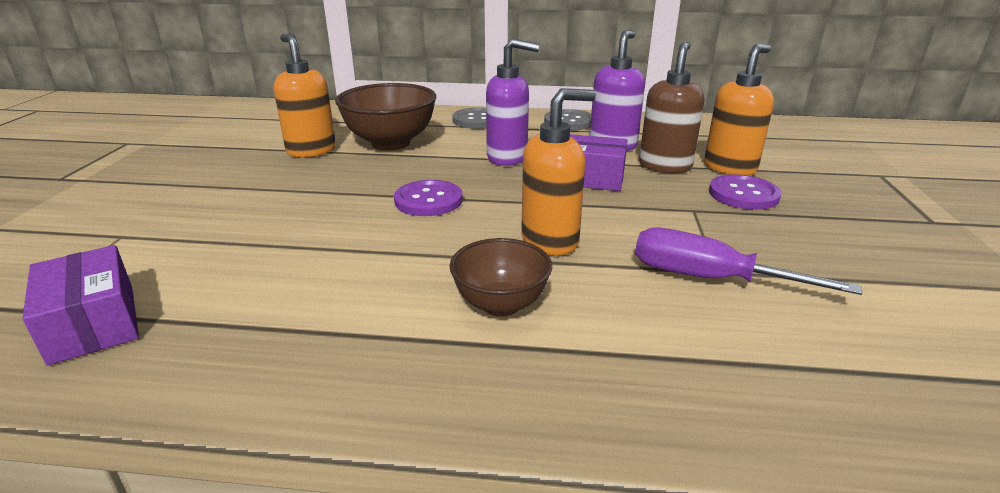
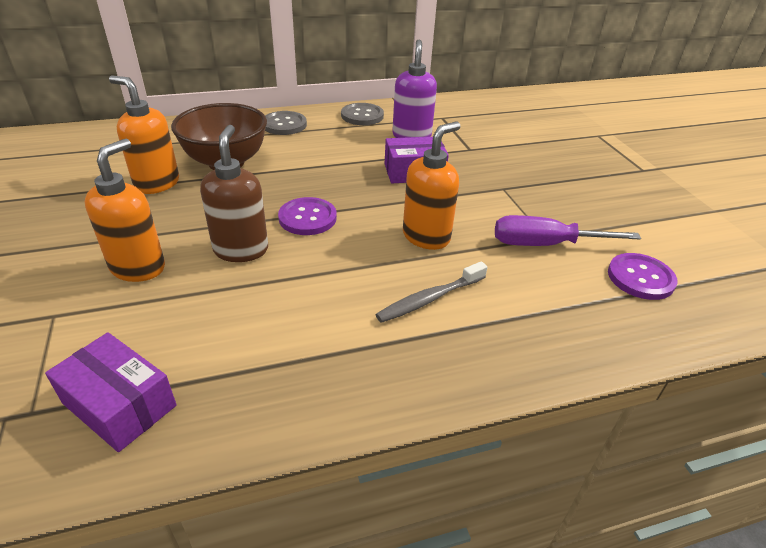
camera: 25 degrees left, 10 degrees up
brown bowl [449,238,552,317] -> grey toothbrush [375,261,488,323]
purple soap dispenser [486,38,539,166] -> none
brown soap dispenser [639,42,704,173] -> brown soap dispenser moved to [200,125,268,262]
orange soap dispenser [704,44,774,176] -> orange soap dispenser moved to [85,139,165,282]
purple button [709,174,781,210] -> purple button moved to [608,253,677,300]

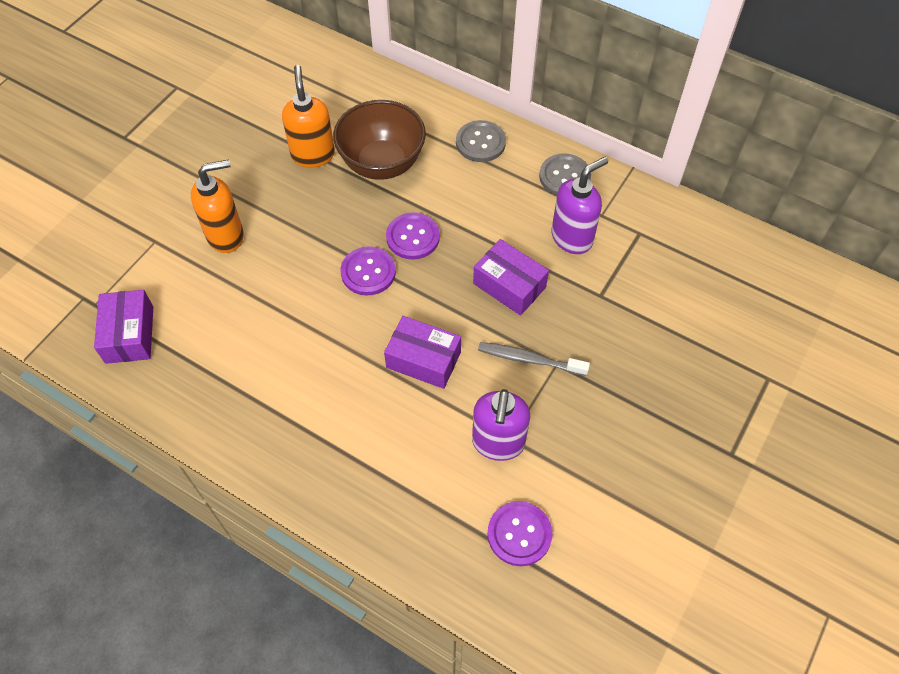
camera: 50 degrees right, 20 degrees up
brown soap dispenser [200,125,268,262] -> none
grey toothbrush [375,261,488,323] -> grey toothbrush moved to [478,342,590,376]
orange soap dispenser [403,122,460,250] -> purple box [384,316,461,389]
purple screwdriver [495,215,641,246] -> purple soap dispenser [472,389,530,461]
none -> purple button [386,212,440,260]

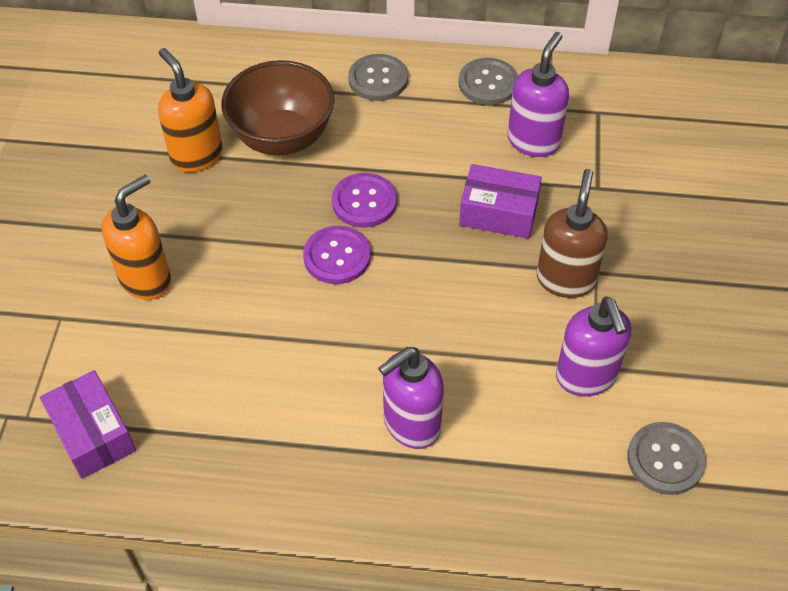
camera: 25 degrees left, 5 degrees down
purple box [384,316,461,389] -> none
grey toothbrush [478,342,590,376] -> brown soap dispenser [537,169,608,298]
purple button [487,501,552,566] -> grey button [627,422,706,495]
none -> purple soap dispenser [378,347,444,449]

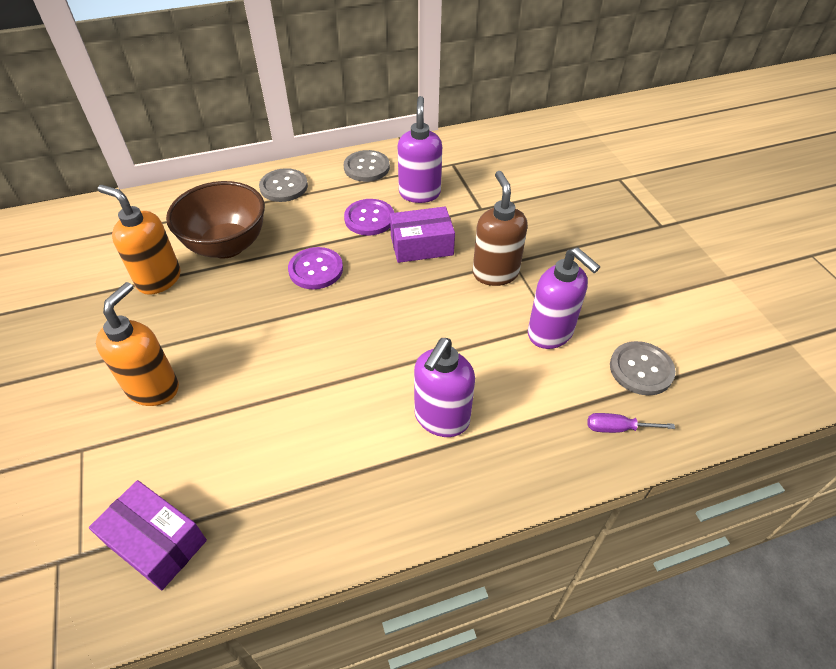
camera: 25 degrees left, 5 degrees down
purple button [303,226,371,284] -> purple button moved to [344,199,394,236]
none -> purple screwdriver [588,413,675,433]

